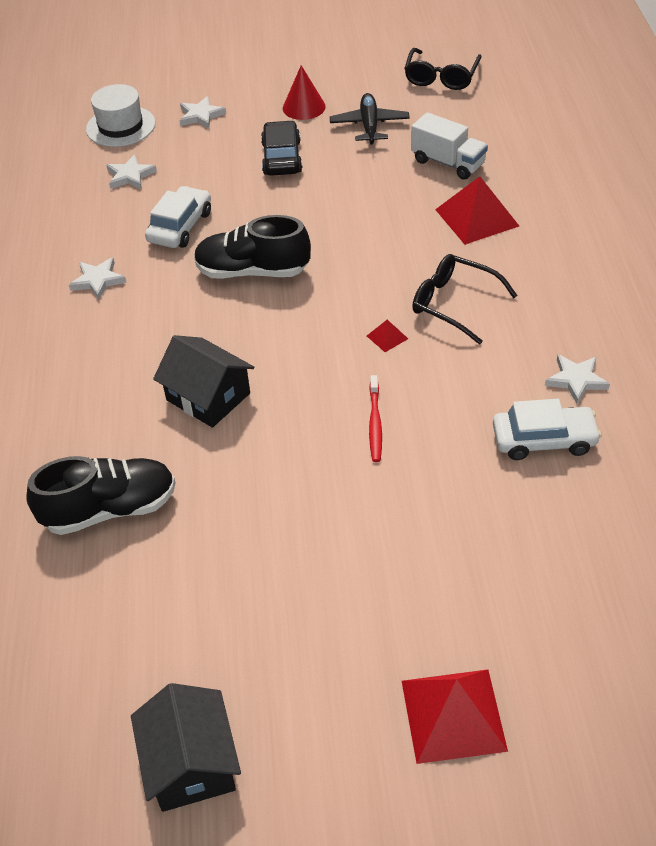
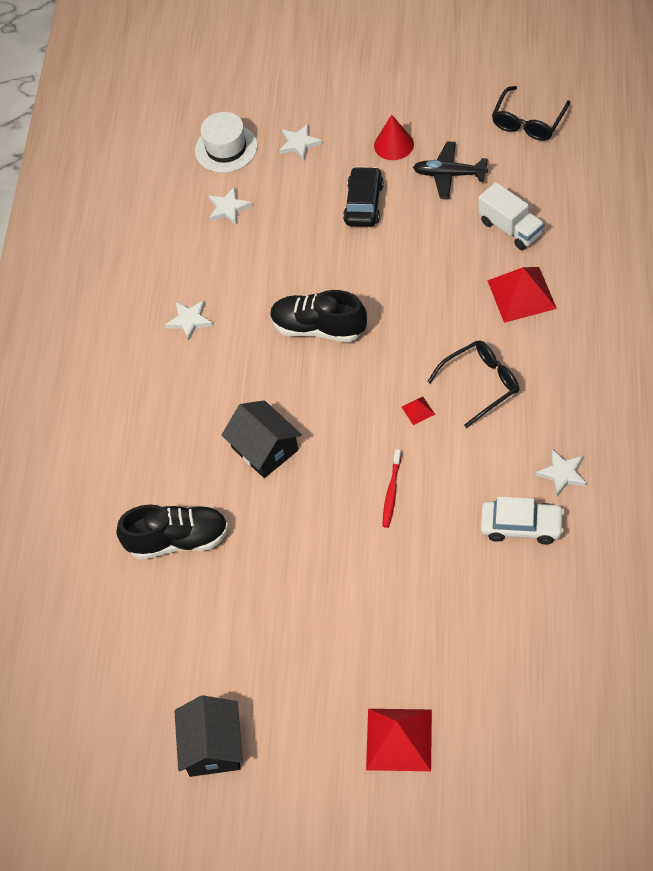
camera: 15 degrees right, 10 degrees up
white car [145,186,211,248] -> none
black plane [330,93,410,145] -> black plane turned 90 degrees counterclockwise [413,141,488,199]
black glasses [412,254,518,344] -> black glasses turned 105 degrees clockwise [427,340,519,428]

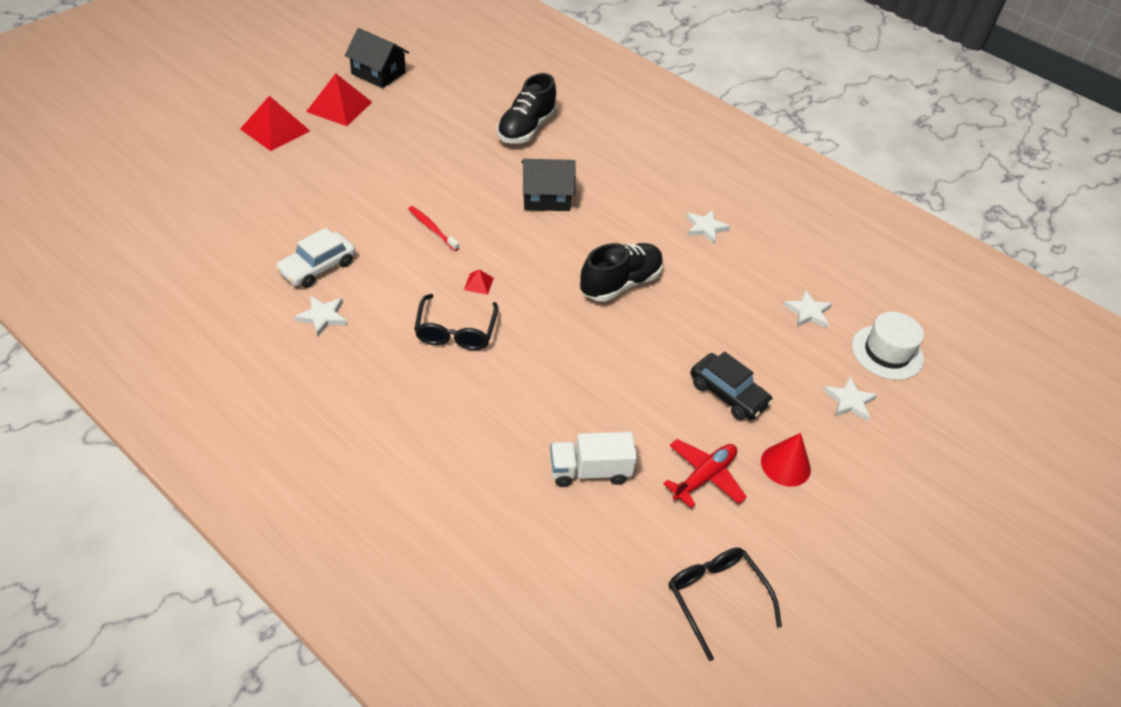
camera: 115 degrees right, 10 degrees down
black plane [413,141,488,199] -> red plane [663,439,747,508]
red pyramid [487,267,557,323] -> red pyramid moved to [306,73,372,126]

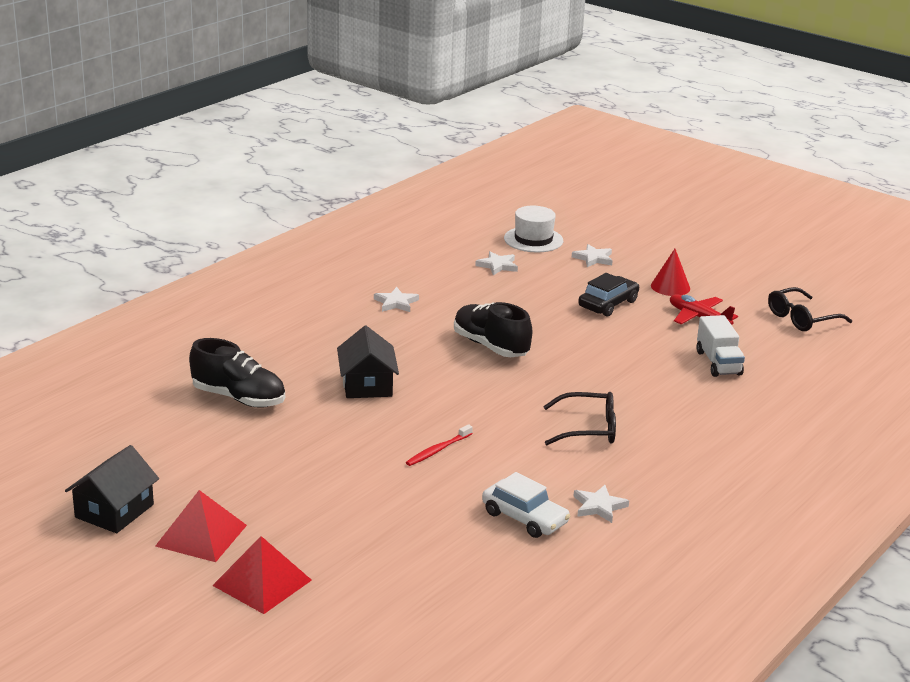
camera: 90 degrees left, 20 degrees down
red pyramid [464,270,494,295] -> none

